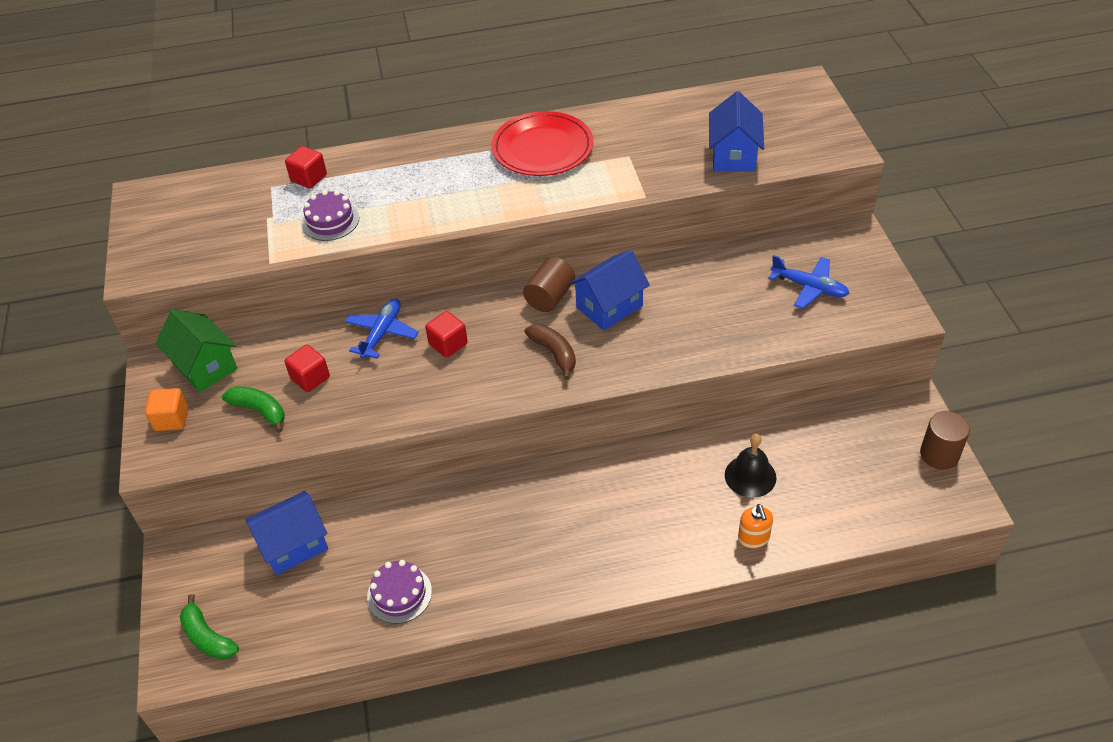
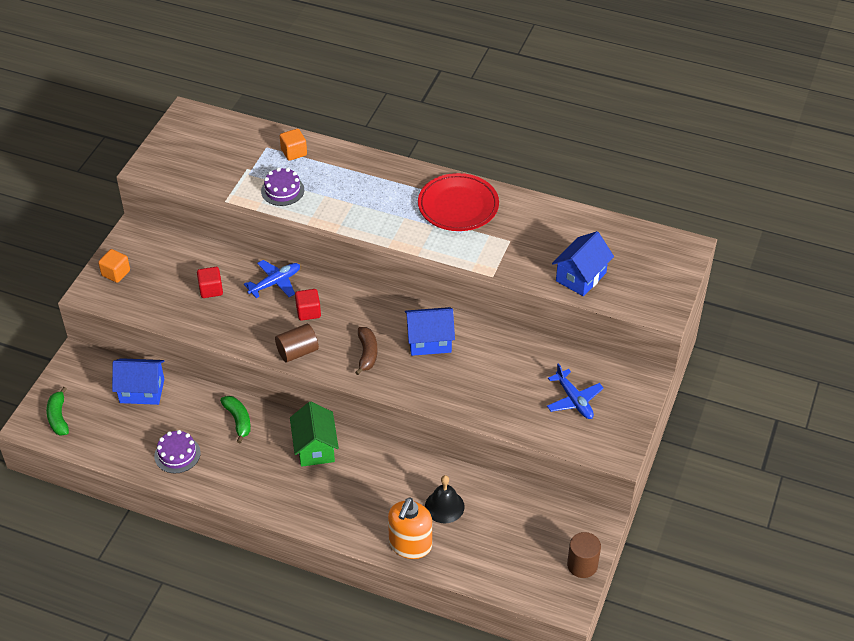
camera: 30 degrees right, 0 degrees up
green house [156,309,237,392] -> green house moved to [290,402,339,467]
green banana [222,386,285,433] -> green banana moved to [220,396,251,443]
red cube [285,146,327,188] -> orange cube [280,129,307,161]
brown cylinder [523,257,575,312] -> brown cylinder moved to [275,324,319,362]
orange soap dispenser [738,504,773,548] -> orange soap dispenser [388,498,432,559], size x1.81

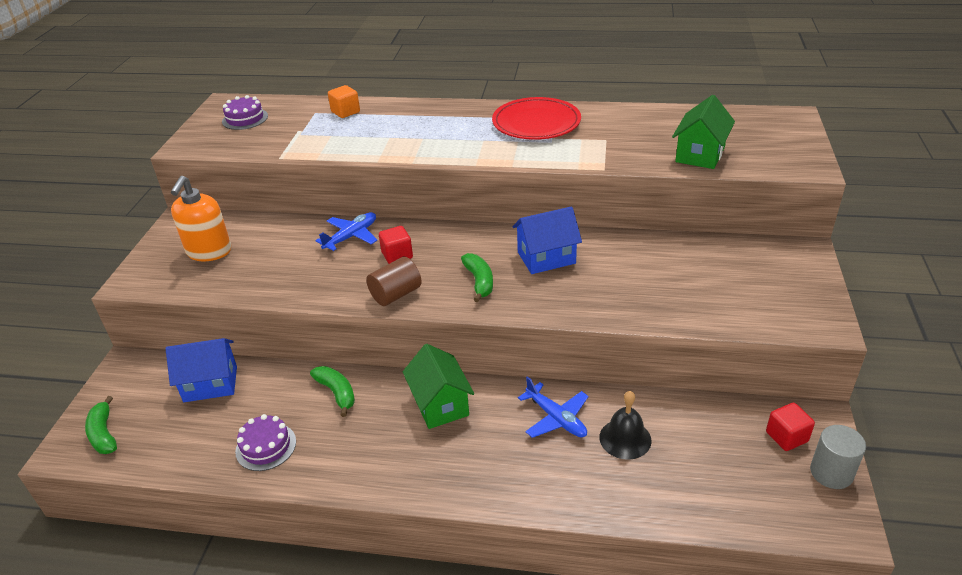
camera: 10 degrees left, 10 degrees down
orange cube [98,249,130,283] -> none
red cube [197,267,223,298] -> red cube moved to [766,403,815,451]
purple cake [261,168,304,206] -> purple cake moved to [222,95,268,130]
brown banana [355,327,377,375] -> green banana [461,253,493,302]
orange soap dispenser [388,498,432,559] -> orange soap dispenser moved to [171,176,231,261]
blue plane [547,363,604,419] -> blue plane moved to [518,376,589,438]
blue house [552,231,614,296] -> green house [672,95,735,169]
brown cylinder [567,532,601,578] -> grey cylinder [810,425,866,489]

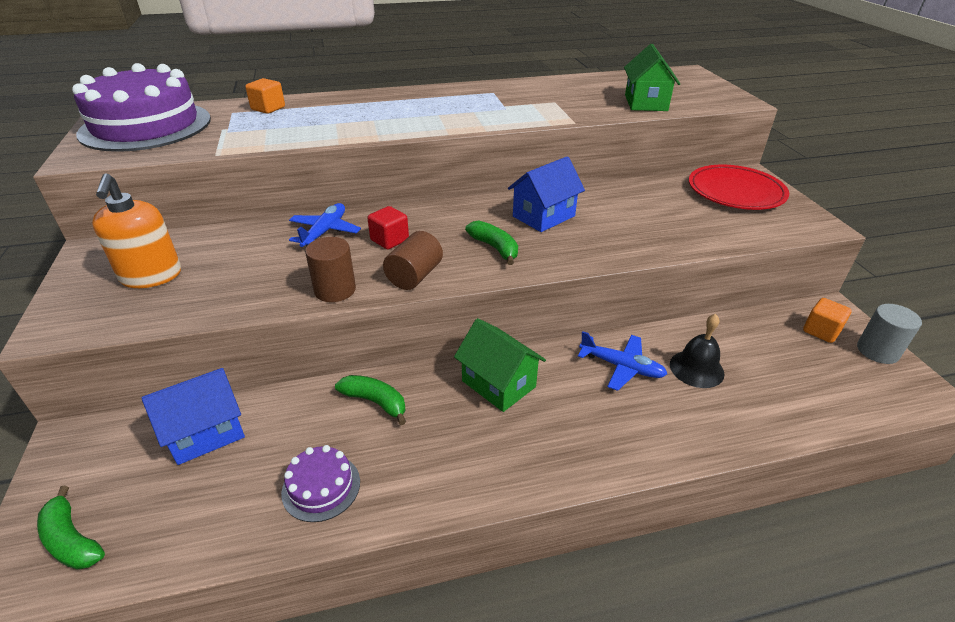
camera: 25 degrees left, 0 degrees up
purple cake [222,95,268,130] -> purple cake [72,63,211,152], size x2.27
red plate [492,97,581,140] -> red plate moved to [689,165,789,210]
red cube [766,403,815,451] -> orange cube [803,298,852,343]
none -> brown cylinder [305,237,356,302]

